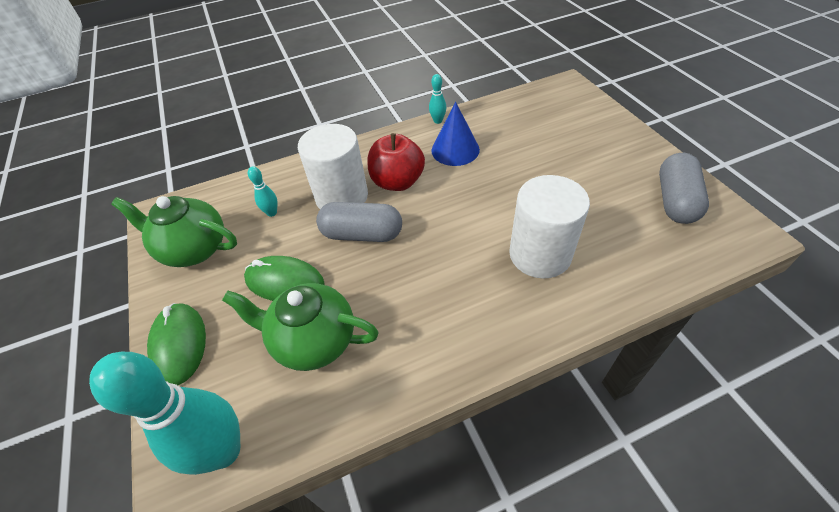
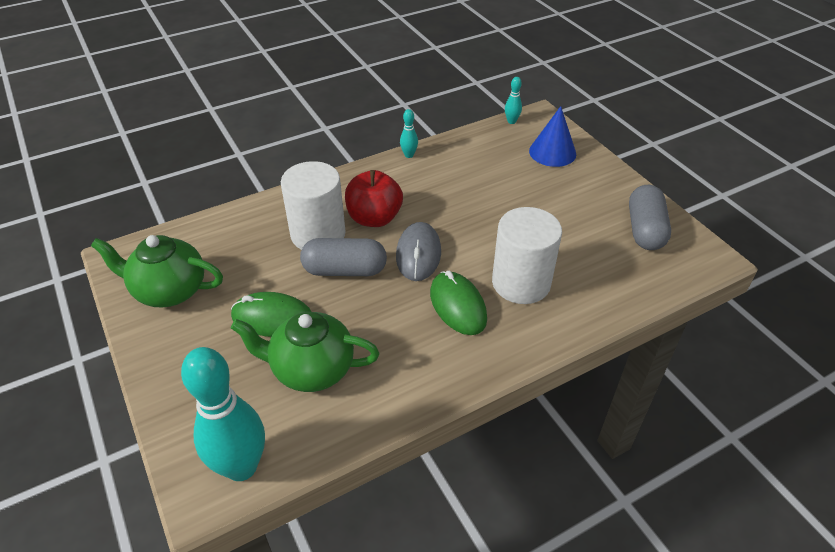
camera: 10 degrees left, 5 degrees down
green mouse [147,303,206,385] -> green mouse moved to [430,271,487,335]
turquoise bowling pin [248,166,277,217] -> turquoise bowling pin moved to [505,77,522,124]
blue cone [431,102,480,166] -> blue cone moved to [529,106,576,167]
none -> grey mouse [396,222,441,281]

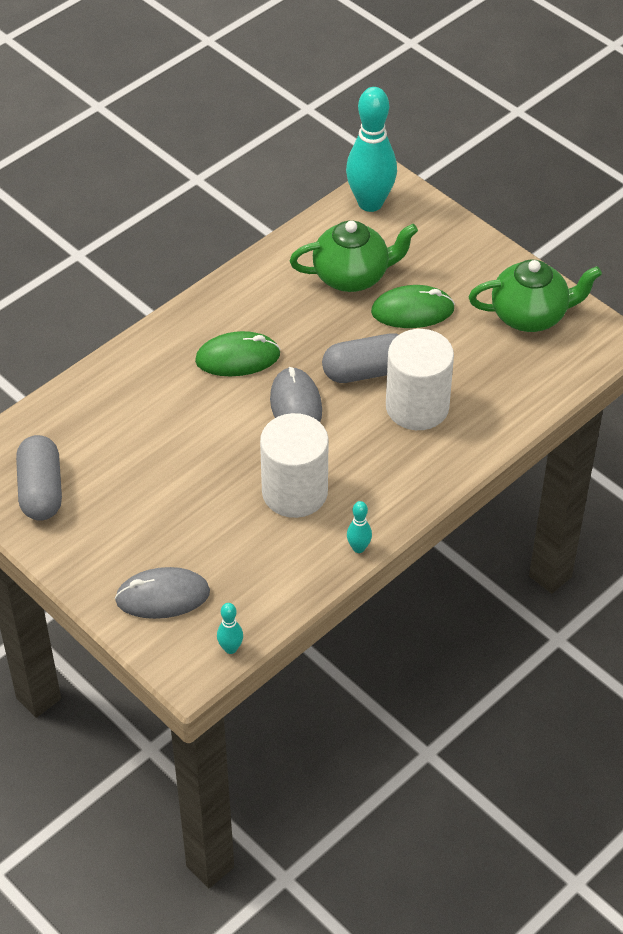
camera: 165 degrees right, 5 degrees up
red apple [345,170,403,227] -> none
green mouse [430,271,487,335] -> green mouse turned 60 degrees counterclockwise [195,331,280,376]
white cylinder [492,207,562,304] -> white cylinder moved to [260,413,329,518]
blue cone [529,106,576,167] -> grey mouse [115,567,210,619]

